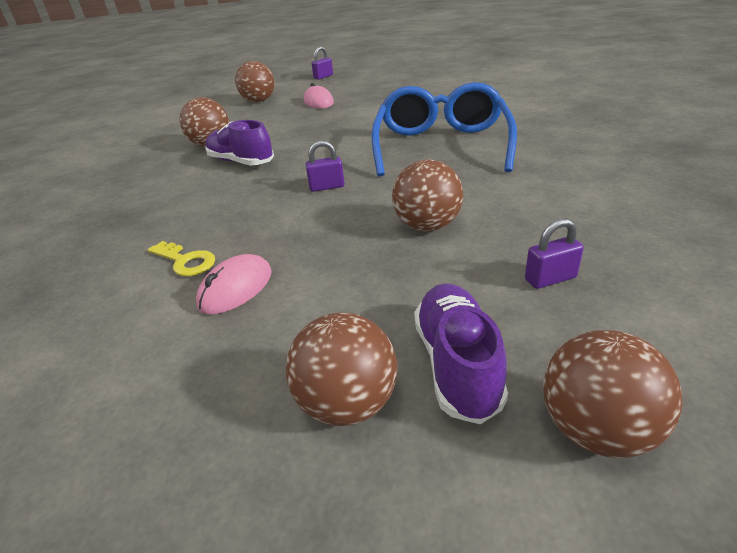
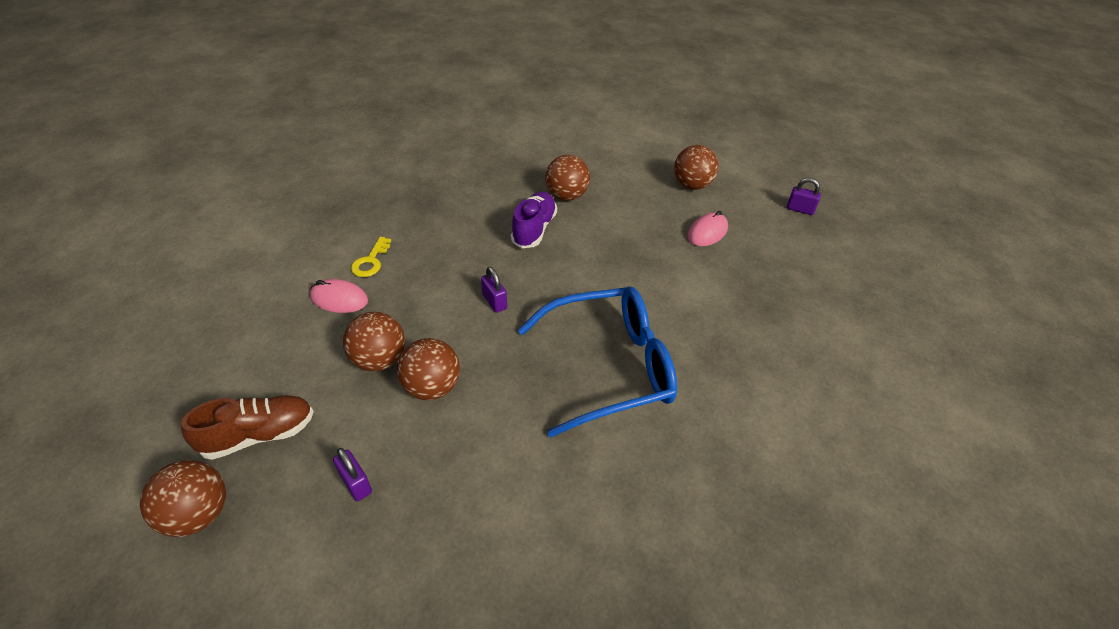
camera: 65 degrees right, 10 degrees up
brown ball [286,312,397,426] -> brown ball moved to [343,312,405,371]
purple shoe [414,283,508,424] -> brown shoe [181,395,314,460]

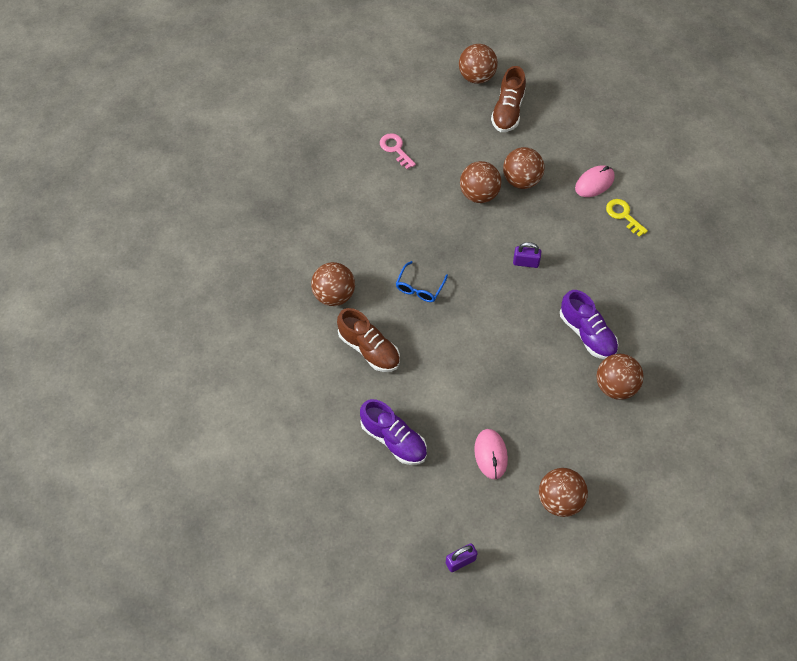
camera: 130 degrees right, 15 degrees up
purple padlock [333,448,372,501] -> none
blue glasses [518,286,677,438] -> blue glasses [396,261,448,302], size x0.41
none -> brown ball [311,262,355,306]
none -> brown shoe [337,308,400,372]
none -> purple shoe [360,399,427,465]
none -> pink key [380,133,416,169]

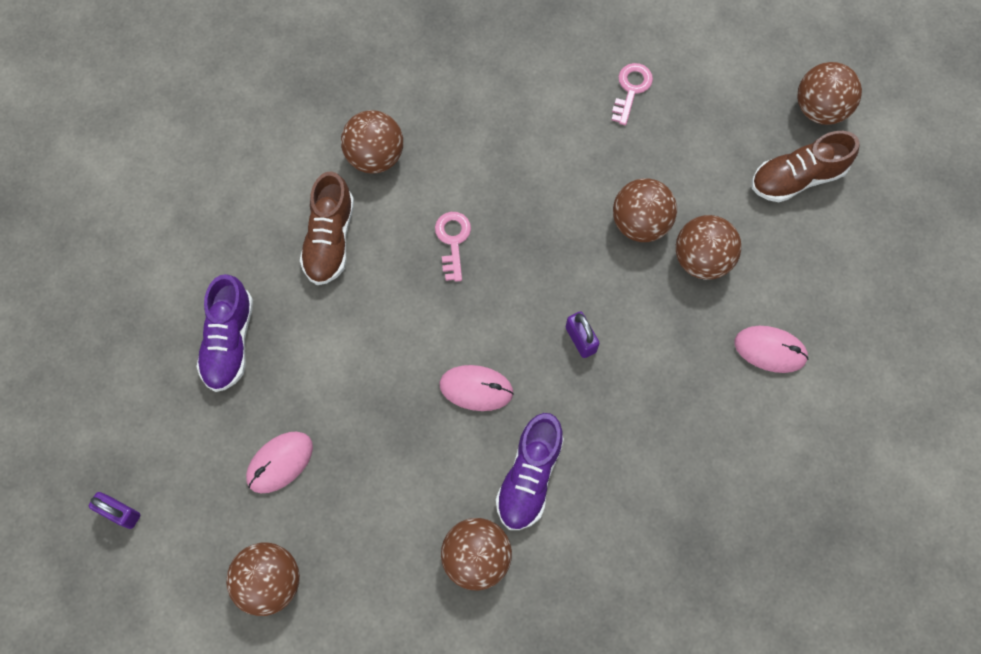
camera: 55 degrees right, 10 degrees up
blue glasses [396,261,448,302] -> pink key [435,212,471,282]
yellow key [606,199,648,237] -> none
none -> pink mouse [440,365,514,411]

